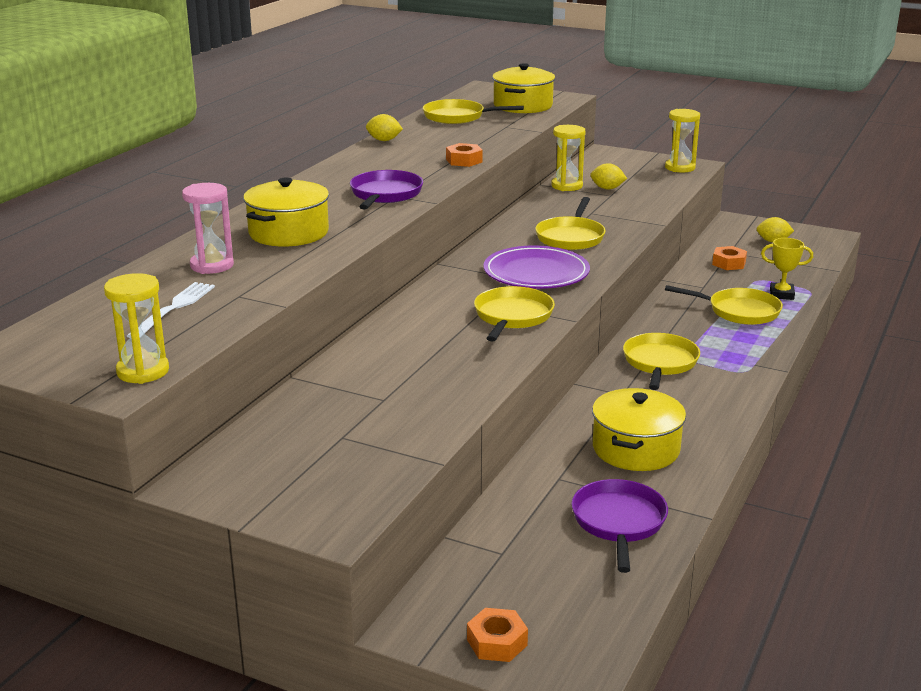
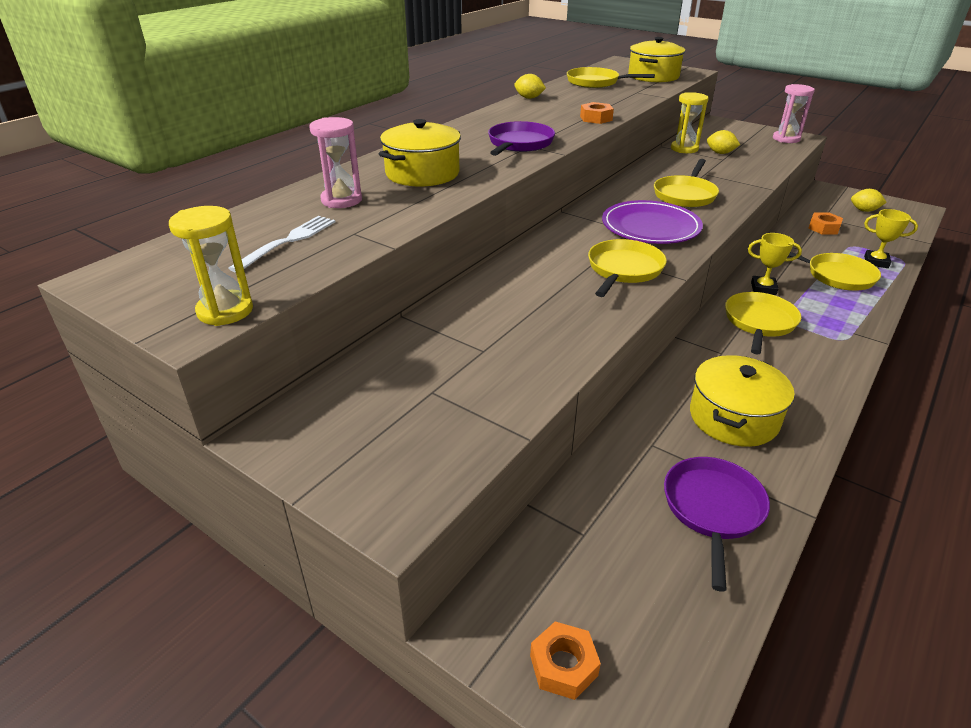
camera: 10 degrees right, 10 degrees up
yellow hourglass [665,109,700,173] -> pink hourglass [773,84,815,143]
none -> yellow trophy [748,233,802,295]

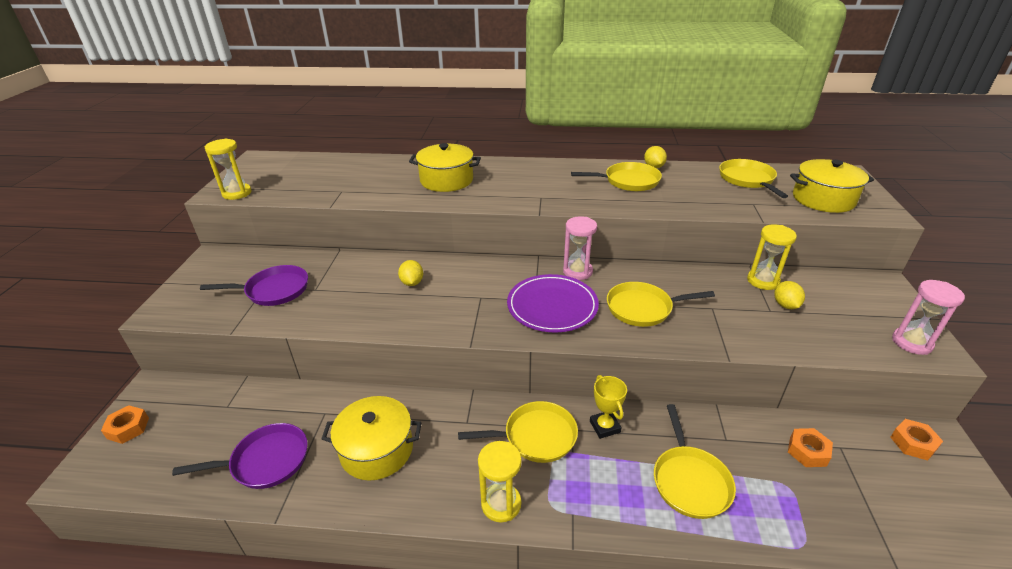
camera: 60 degrees right, 0 degrees up
white fork [228,216,336,273] -> none
pink hourglass [309,117,362,208] -> pink hourglass moved to [563,217,597,280]
purple pan [488,121,555,156] -> purple pan moved to [200,265,308,306]
orange nut [580,102,614,124] -> orange nut moved to [890,419,943,461]
yellow pan [588,239,667,297] -> yellow pan moved to [571,162,662,191]
yellow lemon [851,189,887,212] -> yellow lemon moved to [398,260,423,286]
yellow trophy [864,209,918,268] -> none
none -> yellow hourglass [478,441,522,523]

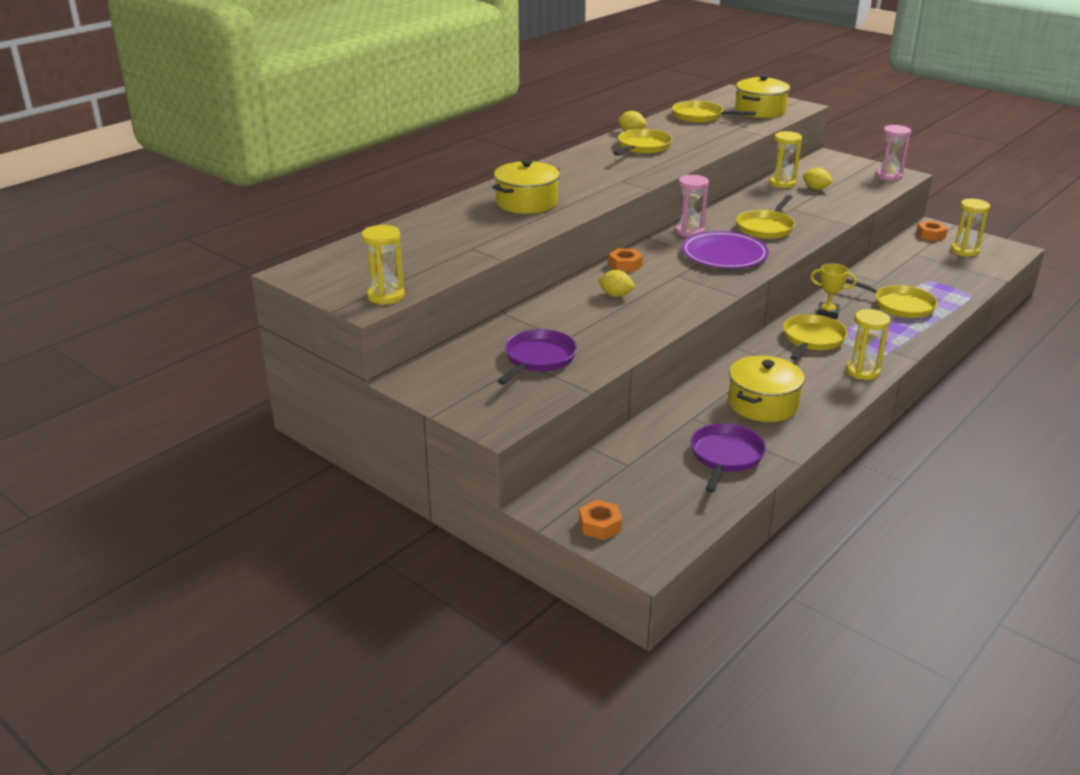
camera: 55 degrees left, 5 degrees down
orange nut [788,428,833,467] -> orange nut moved to [608,248,643,272]
none -> yellow hourglass [951,199,990,257]

